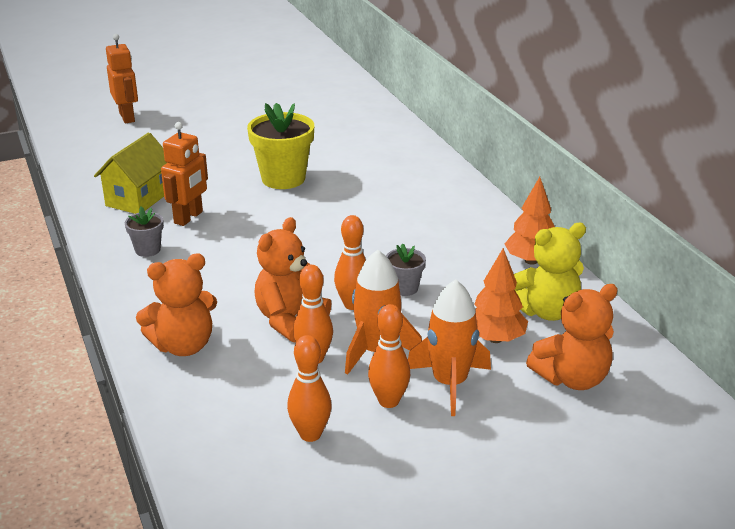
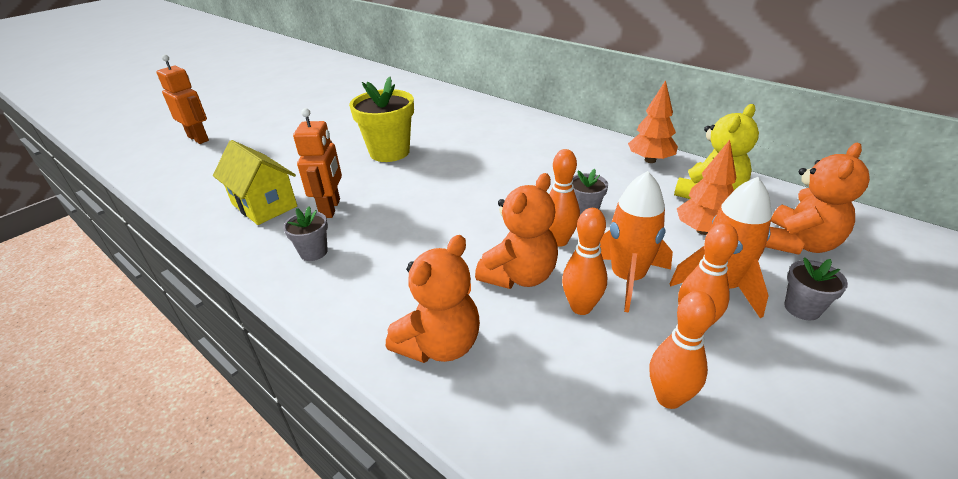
camera: 25 degrees left, 5 degrees up
yellow house [94,132,167,214] -> yellow house turned 45 degrees counterclockwise [213,140,297,225]
orange teddy bear [255,217,331,343] -> orange teddy bear turned 150 degrees counterclockwise [475,173,558,289]
none -> grey flower pot [784,257,848,320]

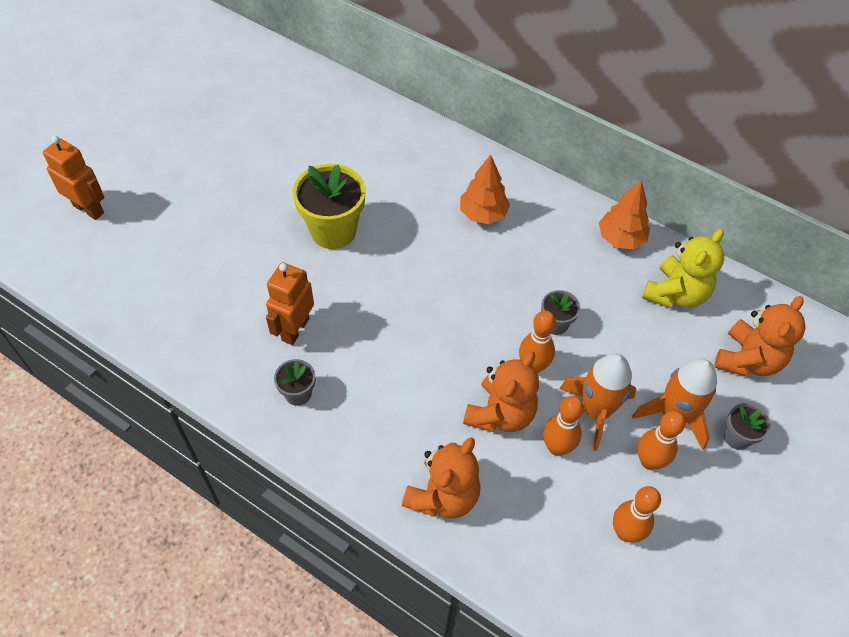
camera: 10 degrees left, 20 degrees up
yellow house [213,140,297,225] -> none
orange robot [293,108,342,218] -> orange robot turned 150 degrees counterclockwise [266,262,314,345]
orange tree [677,140,737,235] -> orange tree moved to [460,155,510,224]

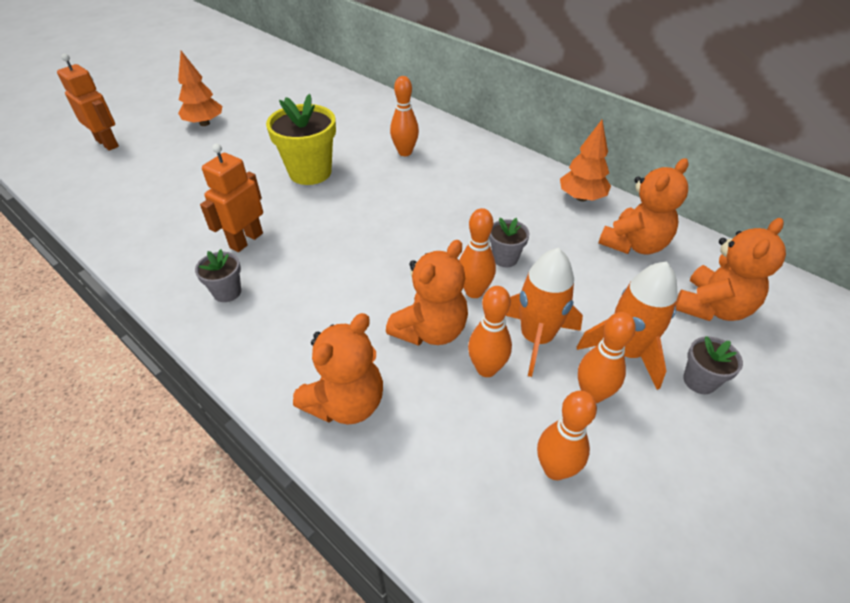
camera: 10 degrees right, 10 degrees down
orange tree [460,155,510,224] -> orange tree moved to [178,51,222,126]
yellow teddy bear [642,229,724,308] -> orange teddy bear [598,158,689,254]
none -> orange bowling pin [390,76,419,156]

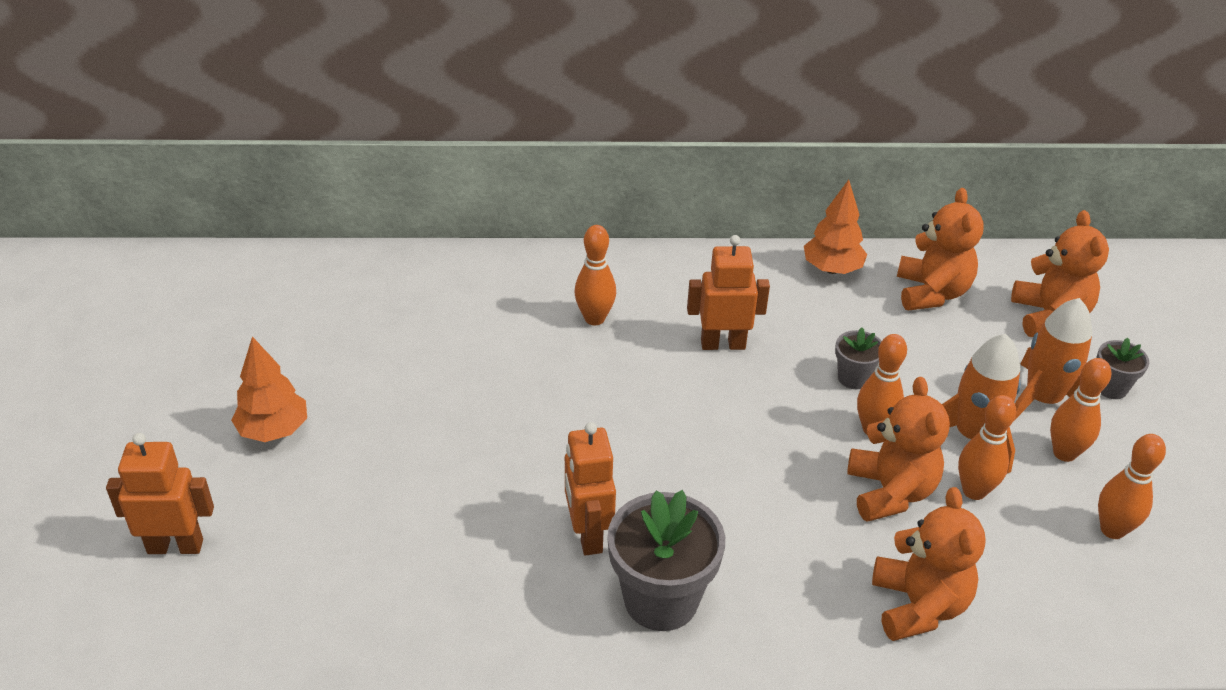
camera: 45 degrees left, 5 degrees down
grey flower pot [195,249,241,302] -> grey flower pot [607,490,725,631], size x1.95
yellow flower pot [266,94,336,185] -> none
none -> orange robot [687,235,770,350]

